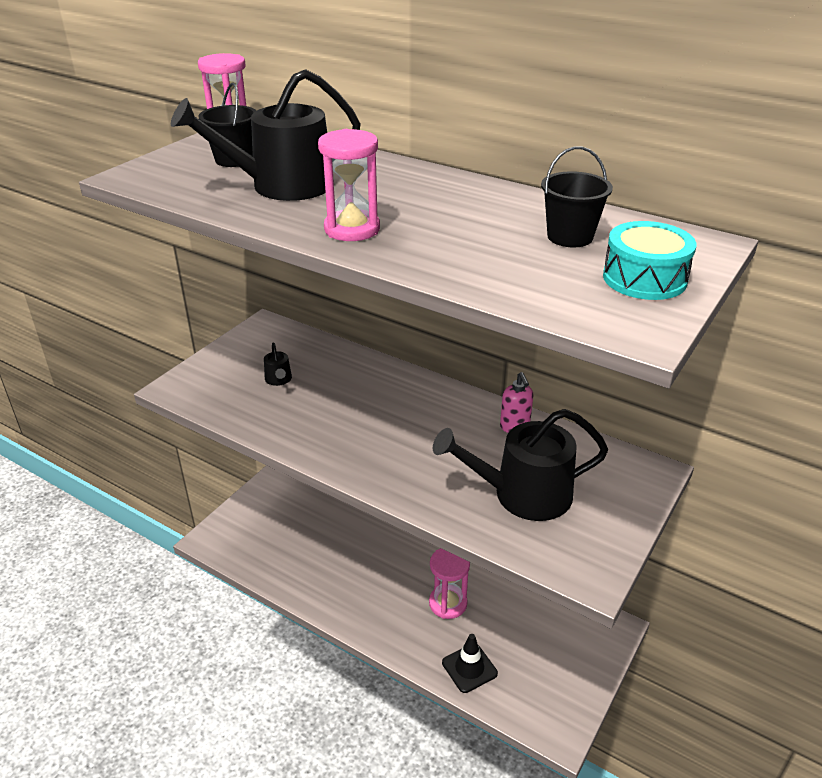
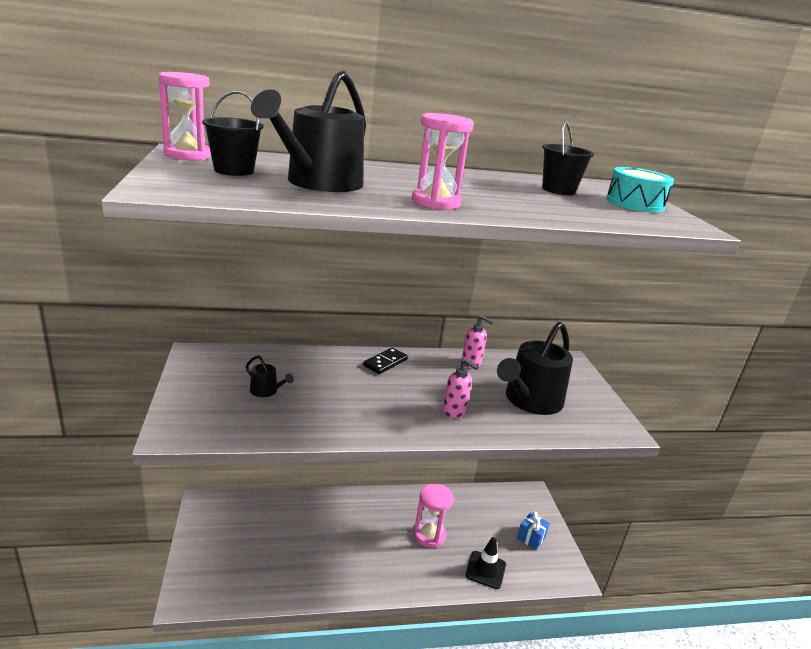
camera: 45 degrees left, 10 degrees down
none -> black domino [363,348,408,374]
none -> pink soap dispenser [443,359,479,418]
none -> blue gift [517,512,550,550]

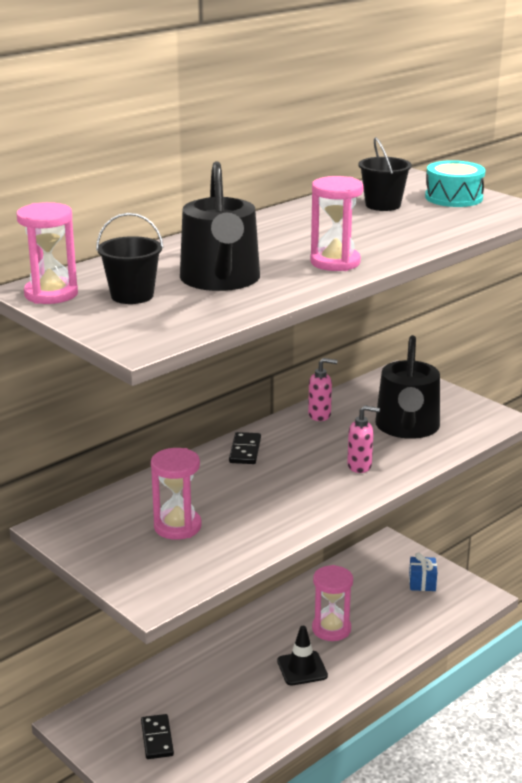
camera: 30 degrees left, 0 degrees up
black watering can [246,355,294,397] -> pink hourglass [151,448,202,540]
black traffic cone [465,537,506,589] -> black traffic cone moved to [277,626,328,685]
none -> black domino [141,714,174,759]

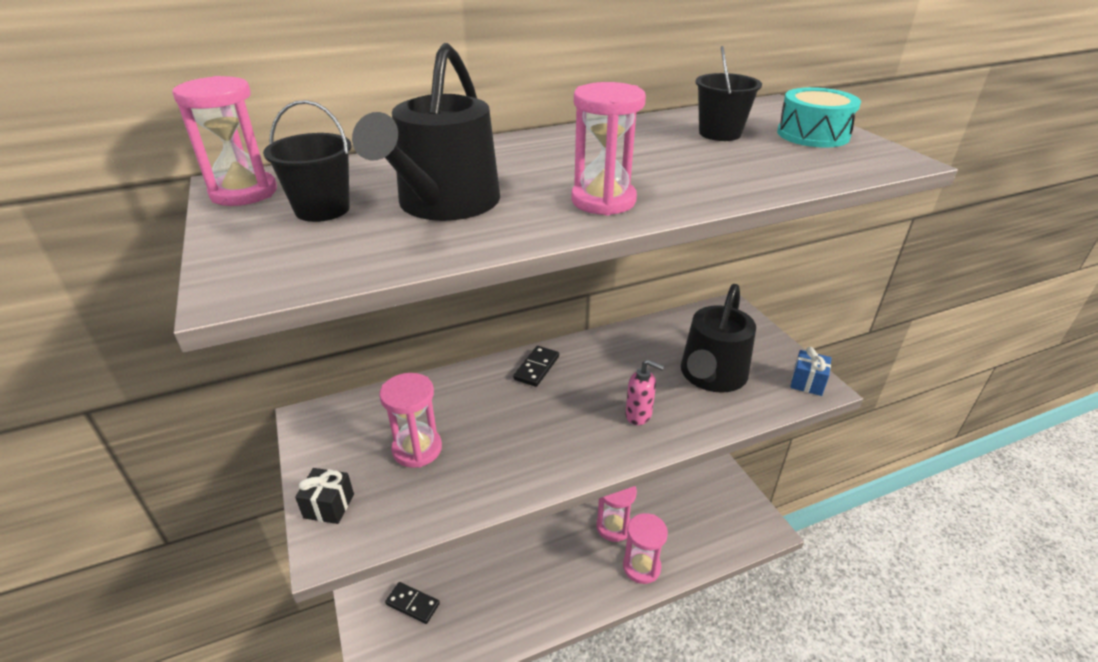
camera: 20 degrees right, 10 degrees up
black domino [141,714,174,759] -> black domino turned 75 degrees counterclockwise [385,582,440,624]
black traffic cone [277,626,328,685] -> none
pink soap dispenser [308,358,337,421] -> none
blue gift [409,552,437,591] -> blue gift moved to [790,347,831,396]
none -> black gift [295,468,354,524]
none -> pink hourglass [623,513,668,584]

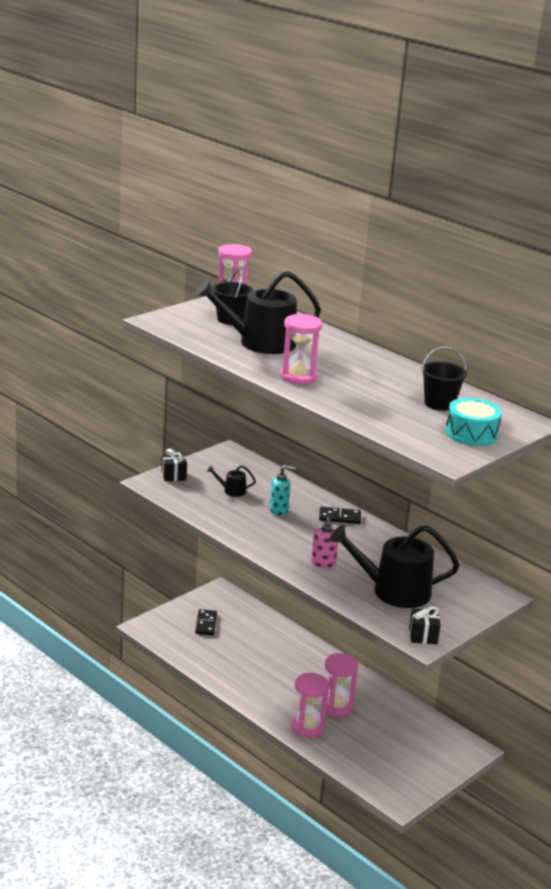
camera: 65 degrees right, 10 degrees down
pink hourglass [379,373,442,468] -> black watering can [207,465,256,497]
blue gift [790,347,831,396] -> black gift [409,606,441,644]
none -> turquoise soap dispenser [270,465,296,516]

